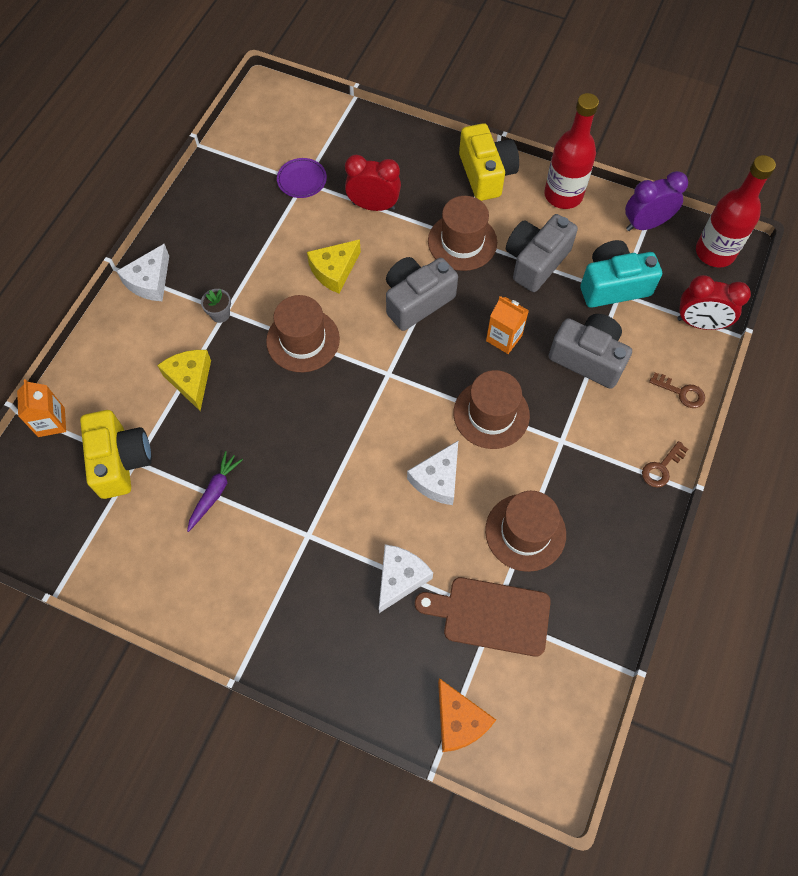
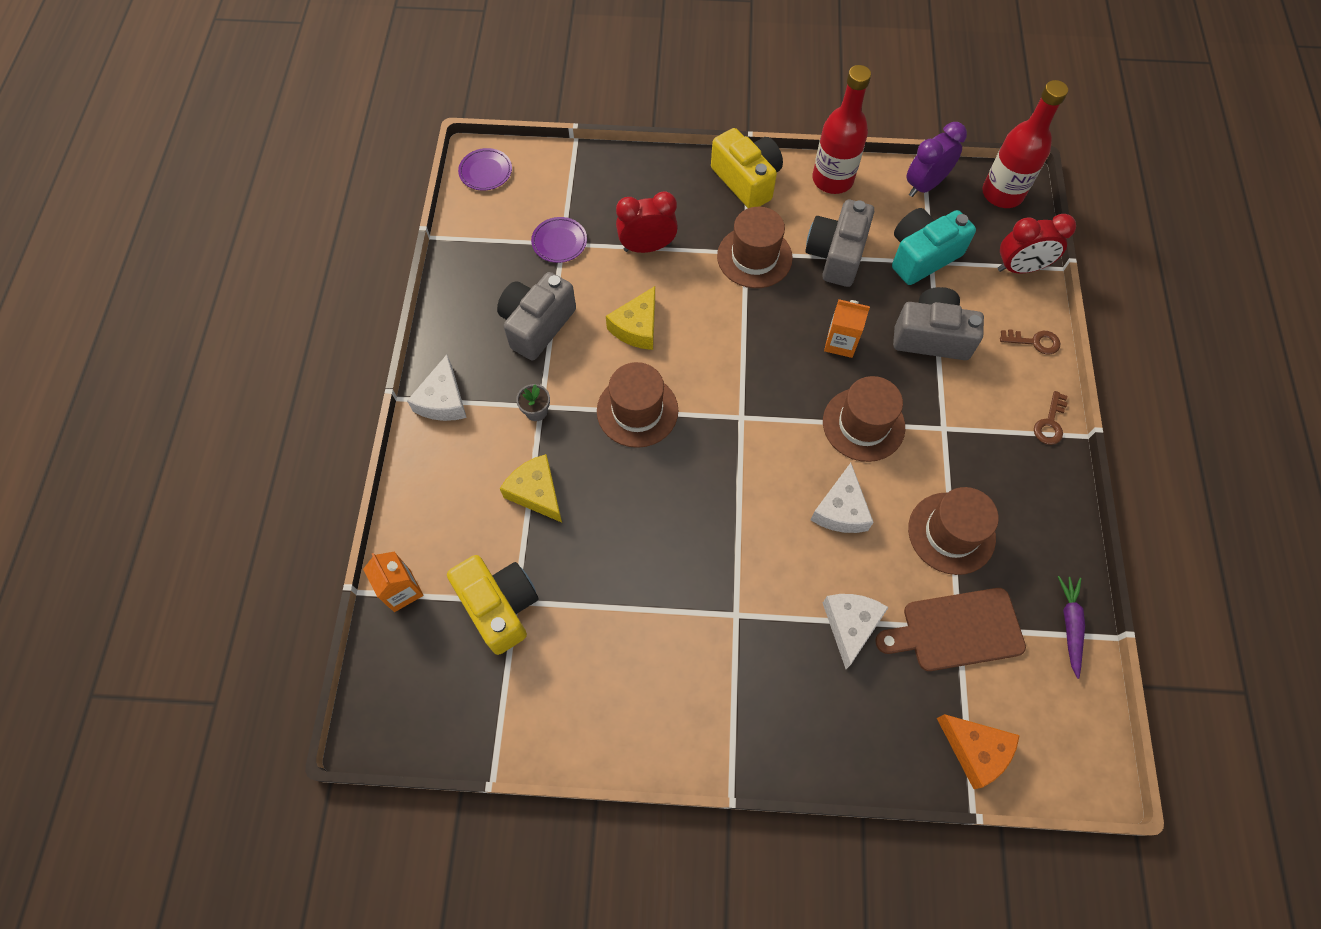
camera: 20 degrees left, 0 degrees up
purple carrot [187,451,243,532] -> purple carrot moved to [1058,576,1085,679]
grey camera [386,257,458,331] -> grey camera moved to [497,272,576,360]
none -> purple plate [458,148,512,190]

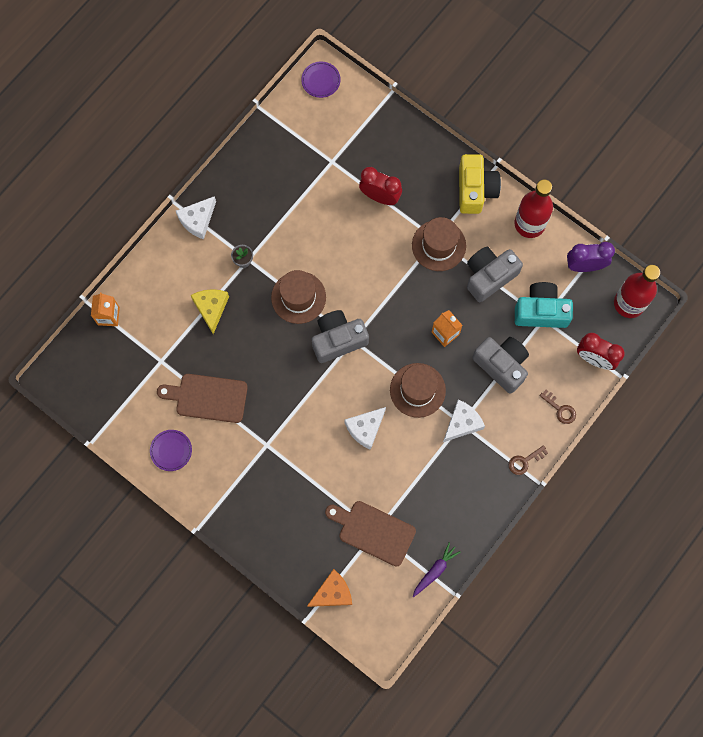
camera: 35 degrees right, 10 degrees up
yellow camera [447,555,539,655] -> none
grey camera [497,272,576,360] -> grey camera moved to [312,310,369,363]
purple plate [531,217,587,263] -> purple plate moved to [150,430,192,471]
yellow cheese [606,286,655,350] -> none
white cheese [823,594,889,669] -> white cheese moved to [443,400,485,442]
brown hat [908,487,999,575] -> none
orange cheese [937,714,1020,789] -> orange cheese turned 105 degrees counterclockwise [307,569,352,607]
none -> brown cutting board [157,374,248,423]

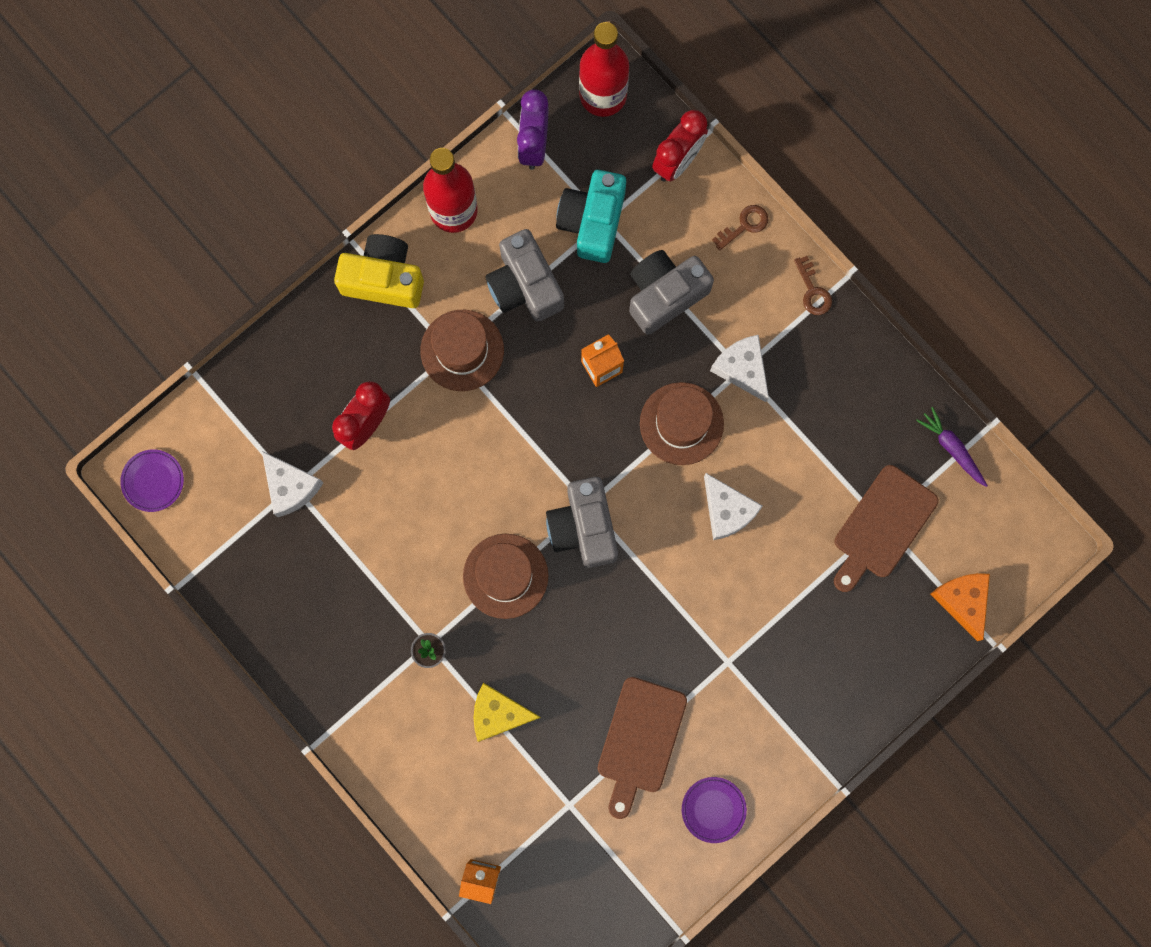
camera: 80 degrees left, 5 degrees up
white cheese [176,196,216,239] -> white cheese moved to [262,451,323,517]

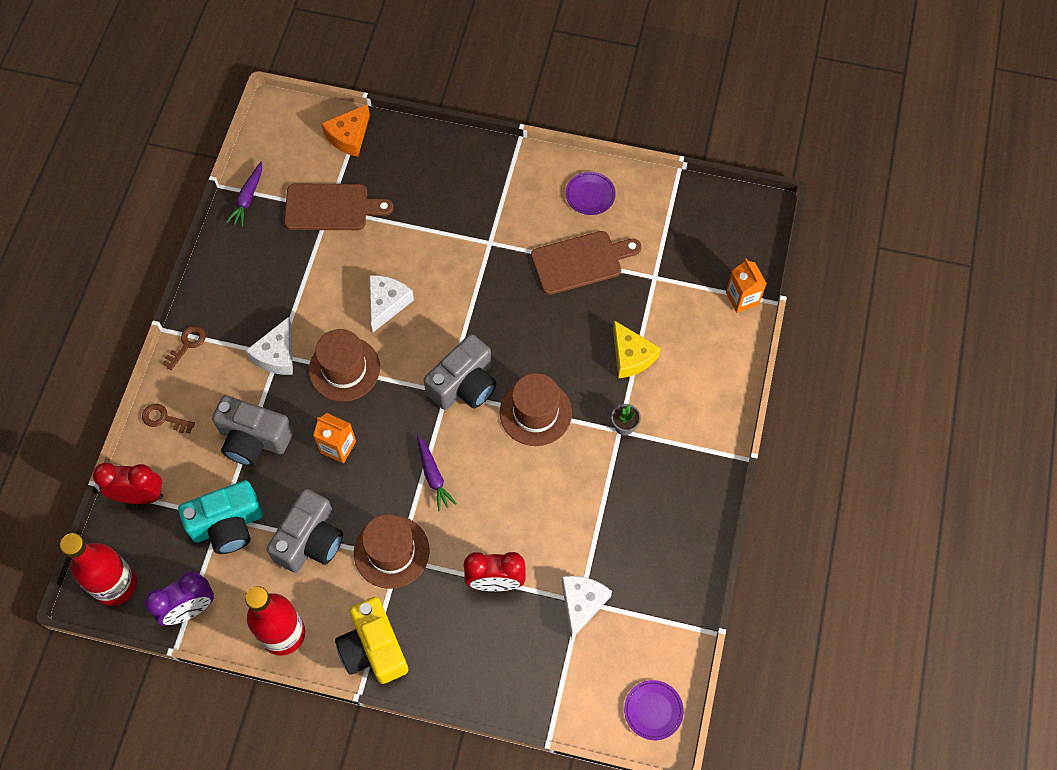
camera: 125 degrees left, 15 degrees down
none -> purple carrot [417,435,457,511]

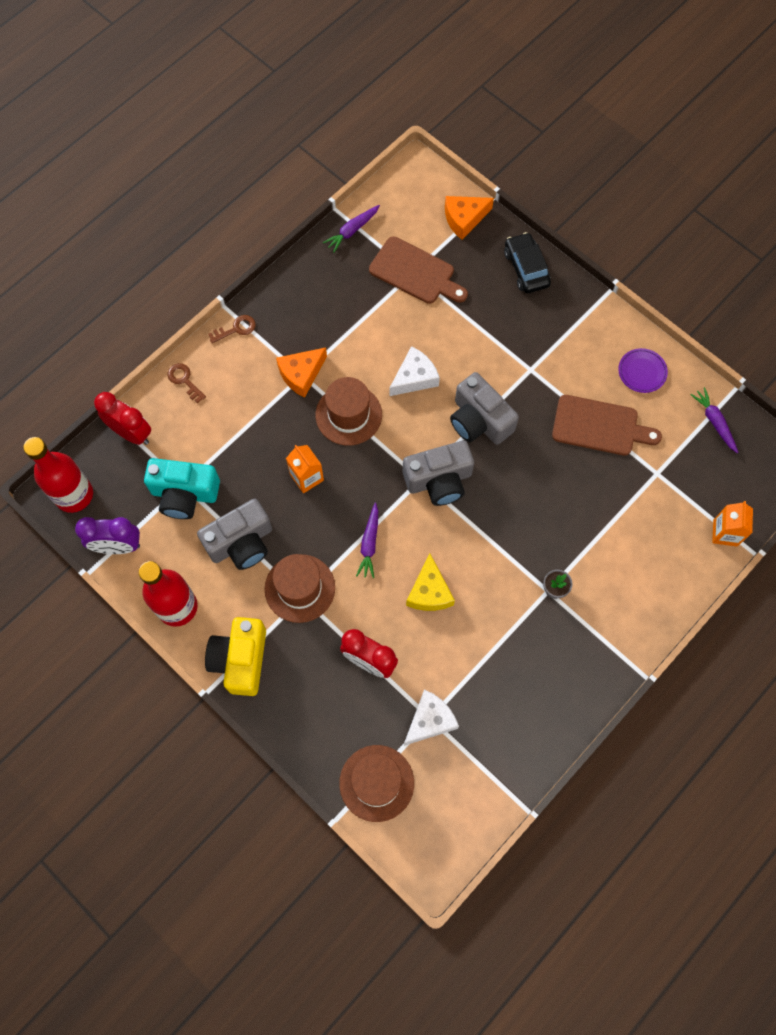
camera: 30 degrees right, 5 degrees up
grey camera [212,395,293,466] -> grey camera moved to [450,372,519,445]
white cheese [245,317,293,375] -> orange cheese [276,347,327,398]
brown hat [500,373,572,446] -> brown hat moved to [339,745,414,822]
yellow cheese [613,320,661,378] -> yellow cheese moved to [406,554,455,611]
purple plate [624,680,684,740] -> none
none -> black car [504,232,551,293]
none -> purple carrot [690,387,739,453]

